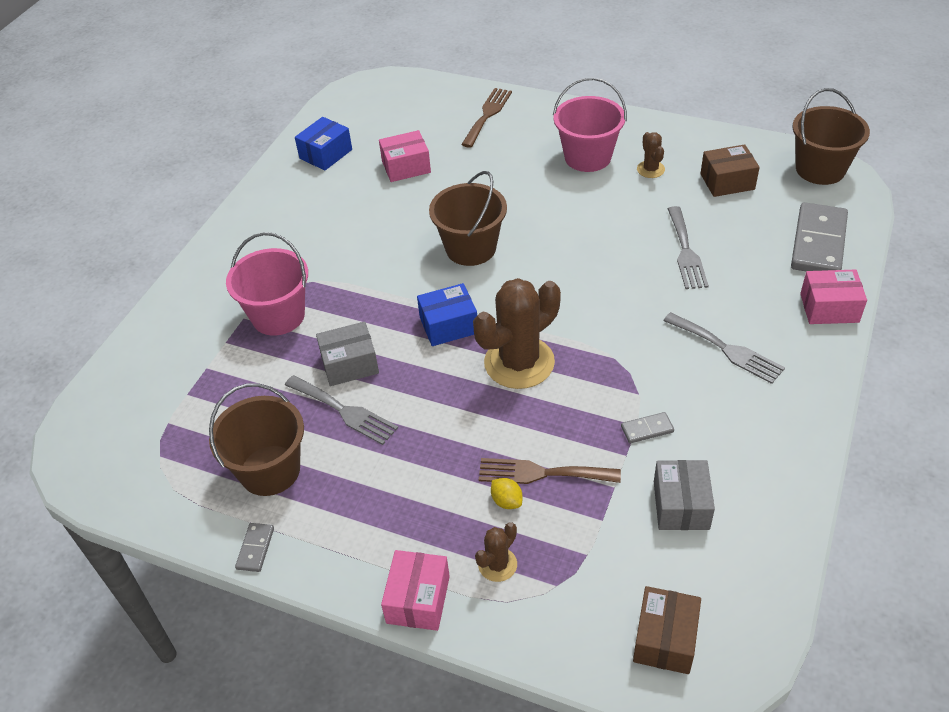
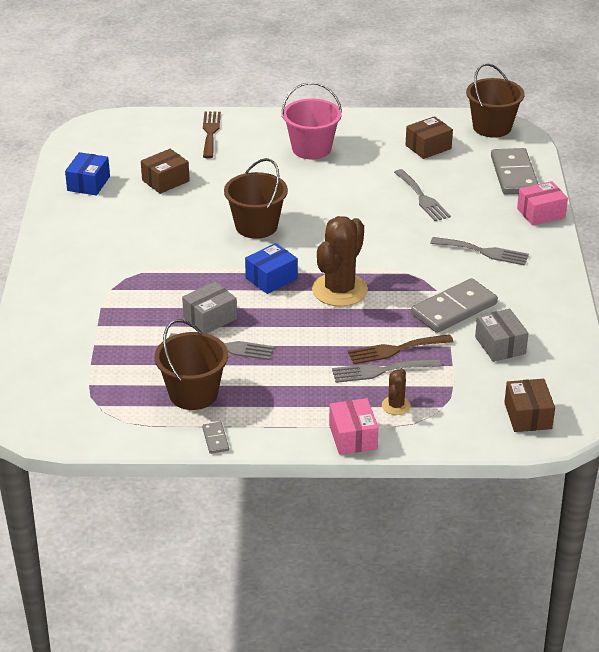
camera: 25 degrees left, 10 degrees down
pink bucket [226,232,308,336] -> none
pink box [379,130,431,182] -> brown box [141,149,190,194]
yellow lemon [491,478,523,509] -> grey fork [332,359,441,383]
grey domino [621,412,674,444] -> grey domino [411,278,498,333], size x2.26
brown cactus [637,132,665,178] -> none

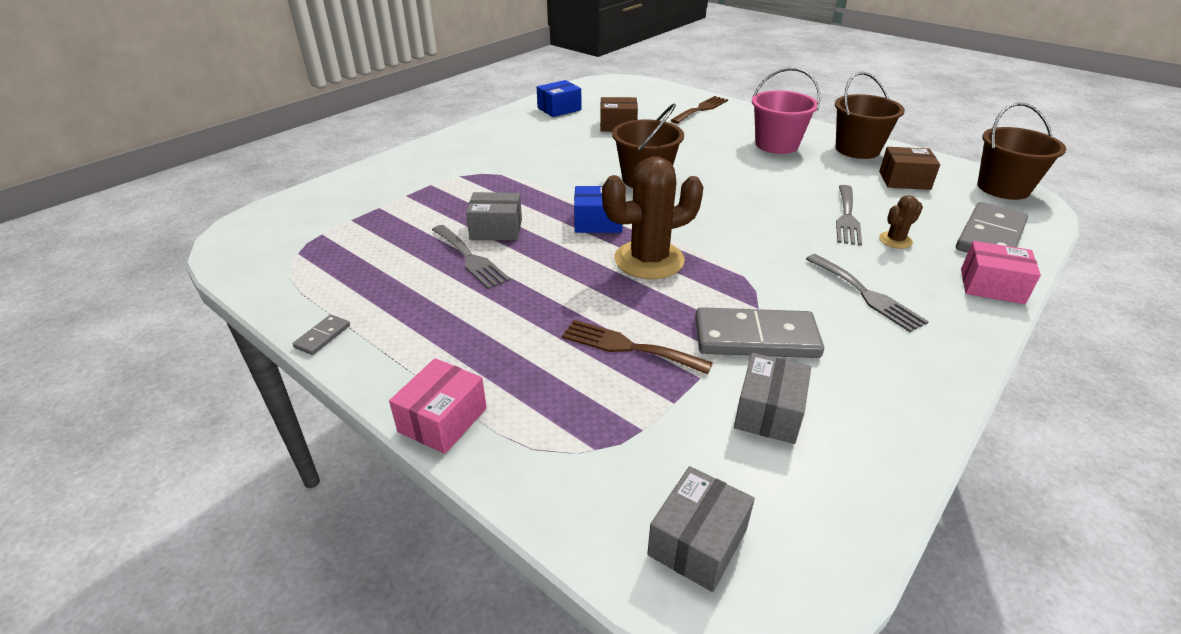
camera: 40 degrees right, 0 degrees up
brown bucket [155,320,228,410] -> brown bucket moved to [835,72,905,159]
grey fork [332,359,441,383] -> none
brown cactus [382,368,411,415] -> brown cactus moved to [879,195,923,249]
brown box [504,379,555,432] -> grey box [647,466,755,592]

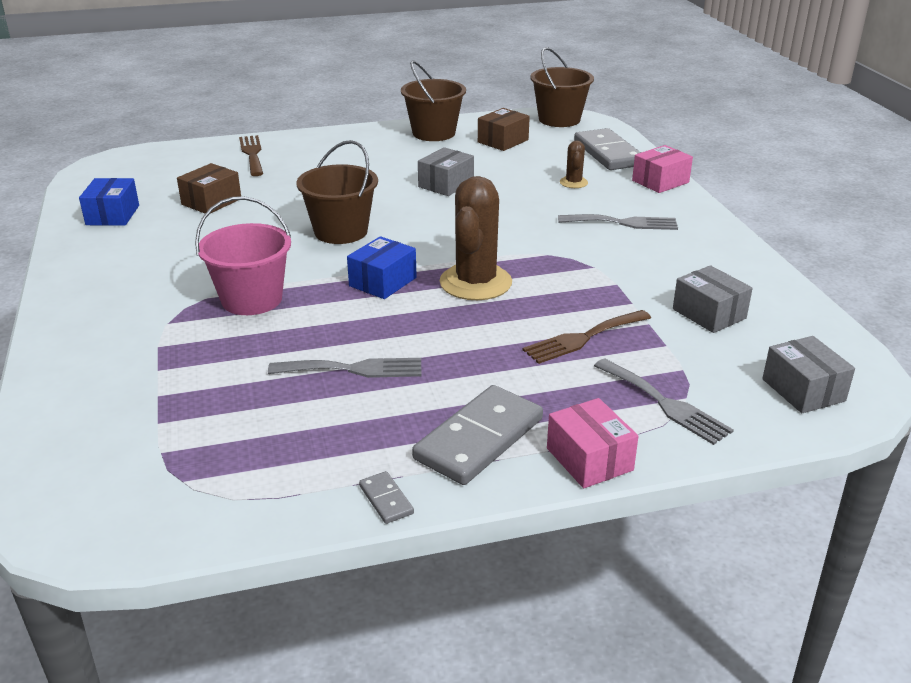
camera: 55 degrees left, 5 degrees down
grey box [466,192,522,240] -> grey box moved to [418,147,474,196]
grey domino [695,307,824,358] -> grey domino moved to [412,385,543,485]
pink bucket [752,68,820,154] -> pink bucket moved to [195,196,291,315]
grey fork [836,185,862,246] -> grey fork moved to [594,359,734,445]

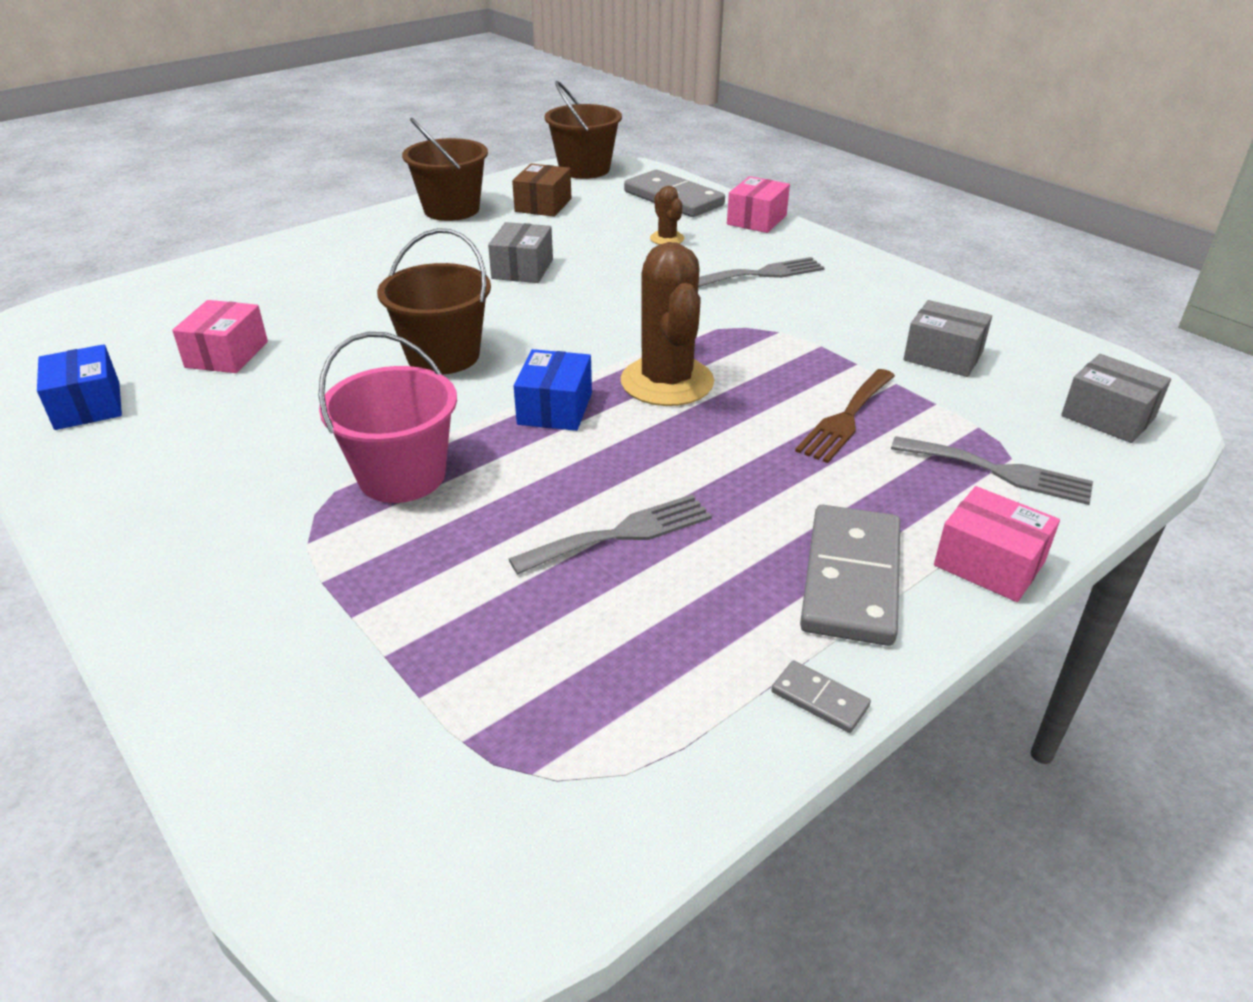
camera: 25 degrees left, 5 degrees up
brown box [177,163,241,213] -> pink box [172,300,268,373]
brown fork [239,135,263,176] -> none

